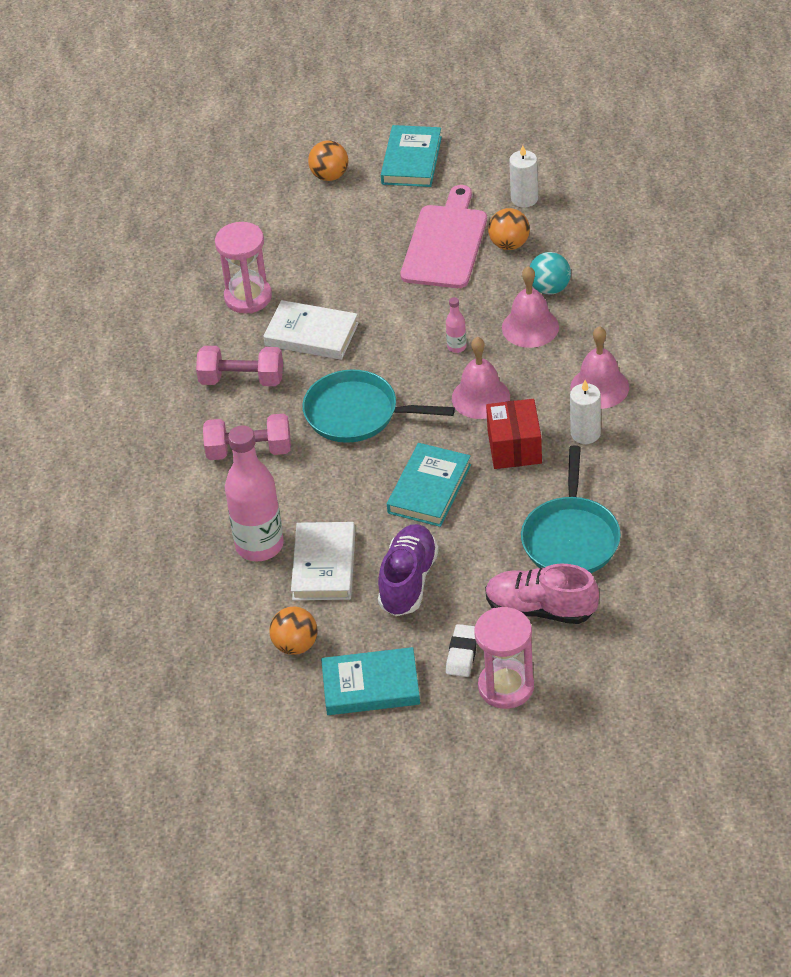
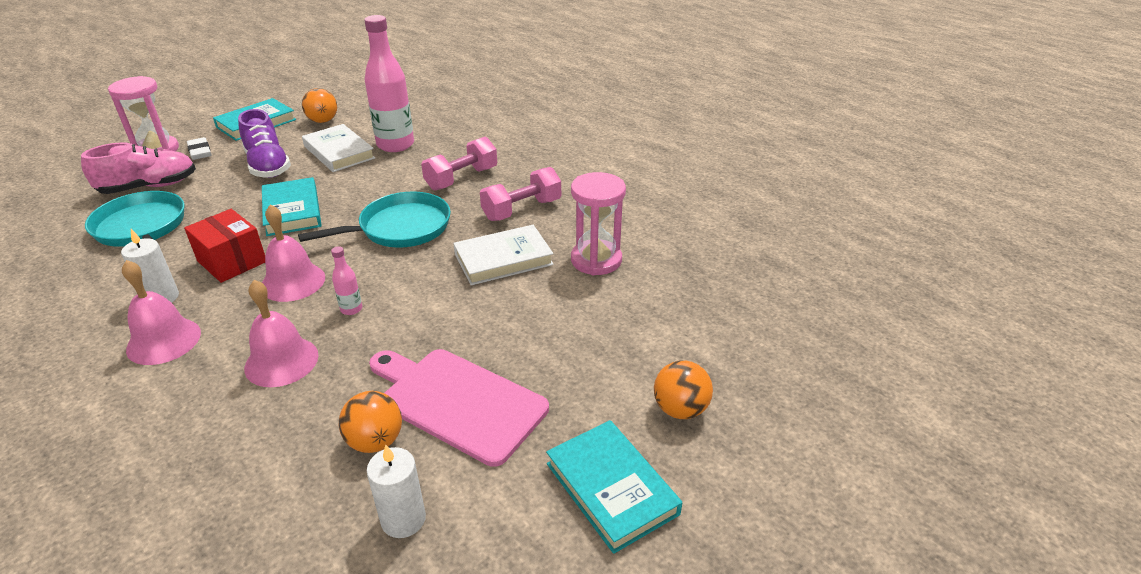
camera: 135 degrees right, 10 degrees down
pink cutting board [400,185,487,288] -> pink cutting board turned 150 degrees clockwise [369,349,549,467]
turquoise ball [529,252,571,295] -> none

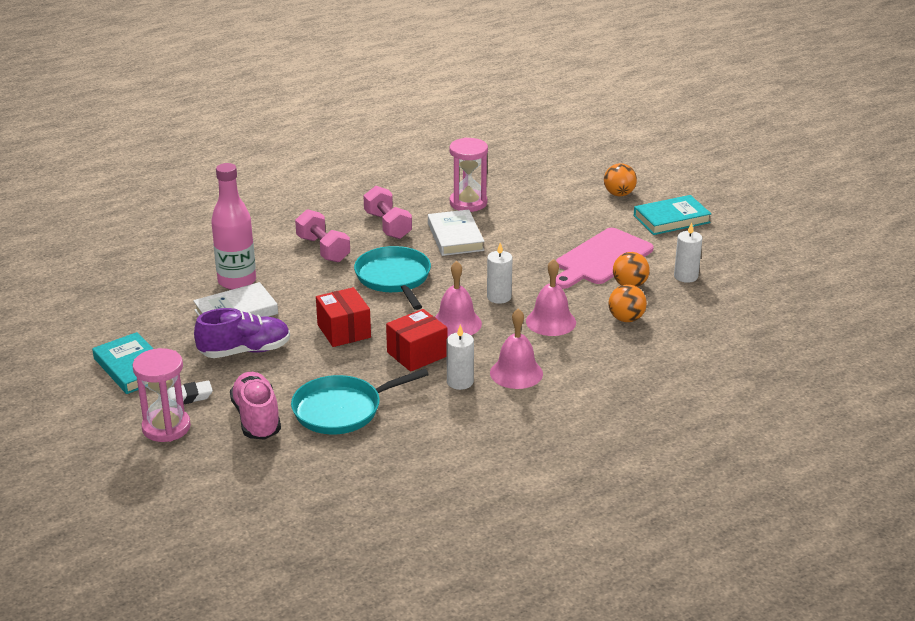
camera: 80 degrees left, 5 degrees down
turquoise book [262,177,322,236] -> red box [316,287,371,347]
orange ball [302,88,337,123] -> orange ball moved to [608,285,647,322]
pink bottle [331,246,362,315] -> white candle [487,243,513,304]

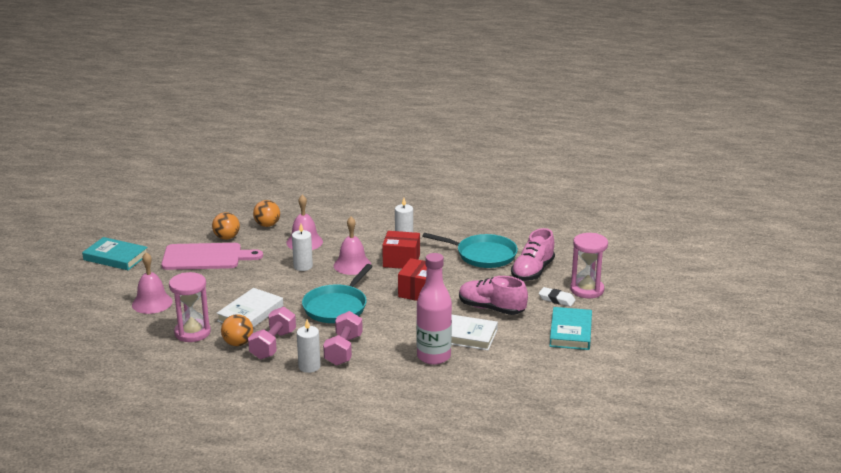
camera: 135 degrees left, 5 degrees down
purple shoe [194,308,290,358] -> pink shoe [459,276,528,315]
pink bell [490,308,543,389] -> pink bell moved to [132,252,173,314]
orange ball [604,163,637,196] -> orange ball moved to [221,314,253,346]
white candle [674,222,702,283] -> white candle moved to [297,319,321,373]

